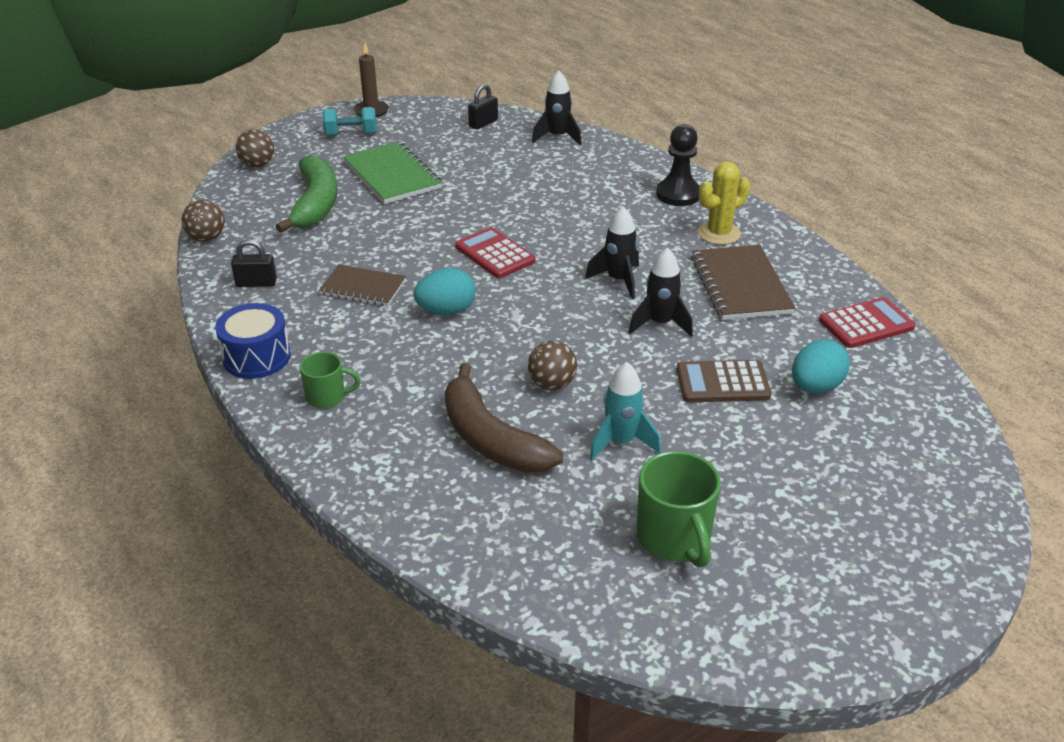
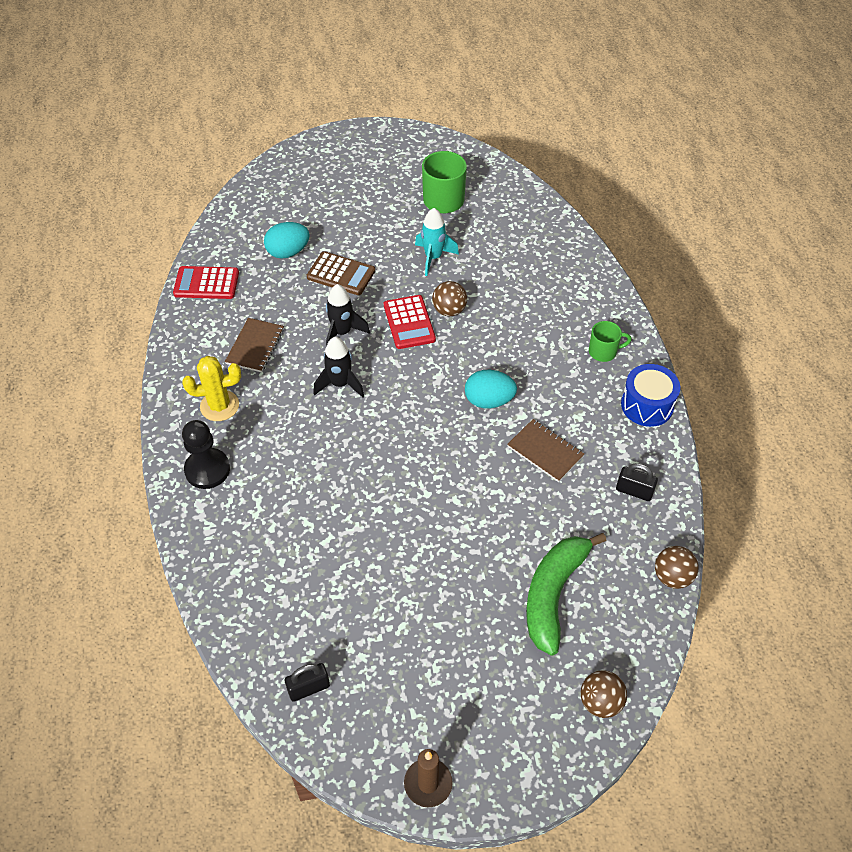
camera: 155 degrees left, 15 degrees up
green mug [300,352,361,408] -> green mug turned 150 degrees clockwise [589,321,631,362]
turquoise dumbbell [322,107,377,136] -> none
green notebook [343,142,442,204] -> none
brown banana [445,363,563,473] -> none
red calculator [455,227,535,278] -> red calculator moved to [384,295,436,349]
black rocket [532,70,582,145] -> none
brown notebook [691,245,795,320] -> brown notebook [225,318,284,372], size x0.65

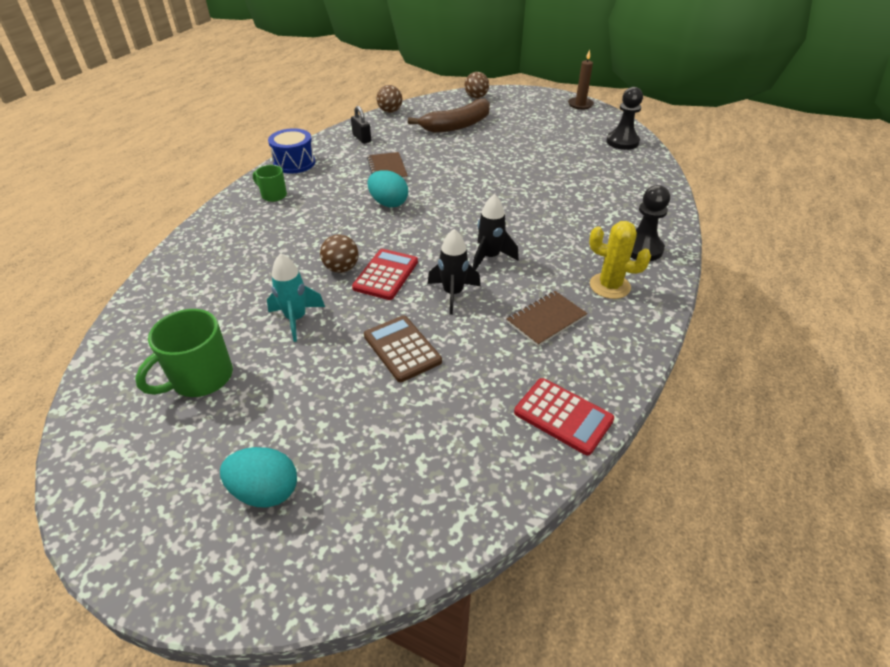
camera: 145 degrees left, 10 degrees down
turquoise egg [264,222,310,259] -> turquoise egg moved to [220,447,297,507]
black padlock [285,663,330,702] -> black pawn [606,87,643,150]
green banana [526,533,606,656] -> brown banana [408,98,490,133]

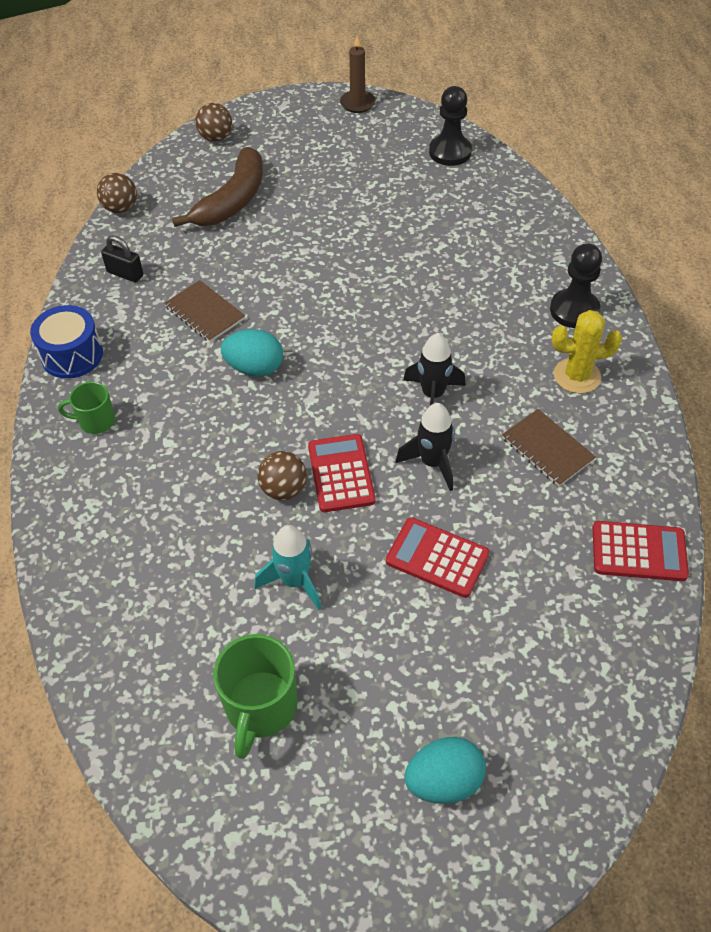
camera: 30 degrees left, 10 degrees up
brown calculator [364,315,442,382] -> red calculator [386,517,490,598]
brown notebook [507,291,588,346] -> brown notebook turned 60 degrees counterclockwise [502,409,596,487]

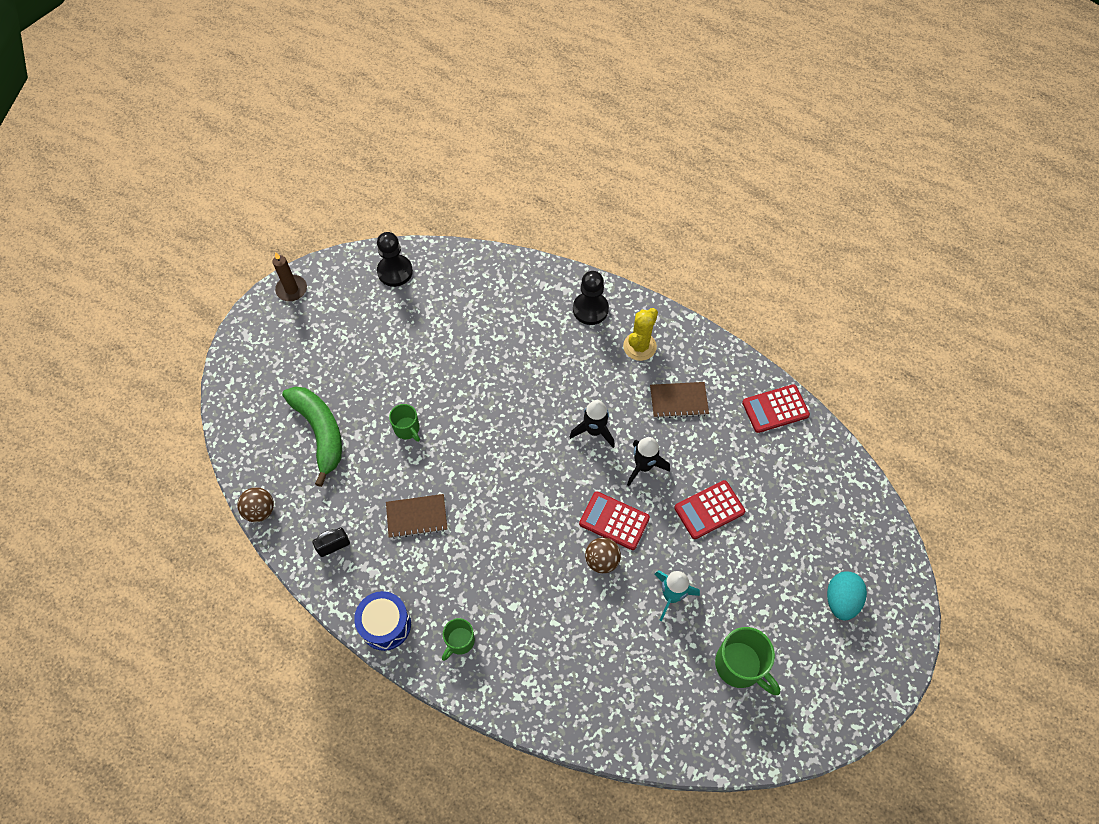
camera: 55 degrees left, 10 degrees up
brown banana [172,147,263,227] -> green banana [282,386,342,487]
brown ball [195,103,232,142] -> none
turquoise egg [221,329,283,377] -> none
red calculator [593,521,689,581] -> red calculator turned 150 degrees counterclockwise [742,384,810,433]
none -> green mug [389,404,420,442]

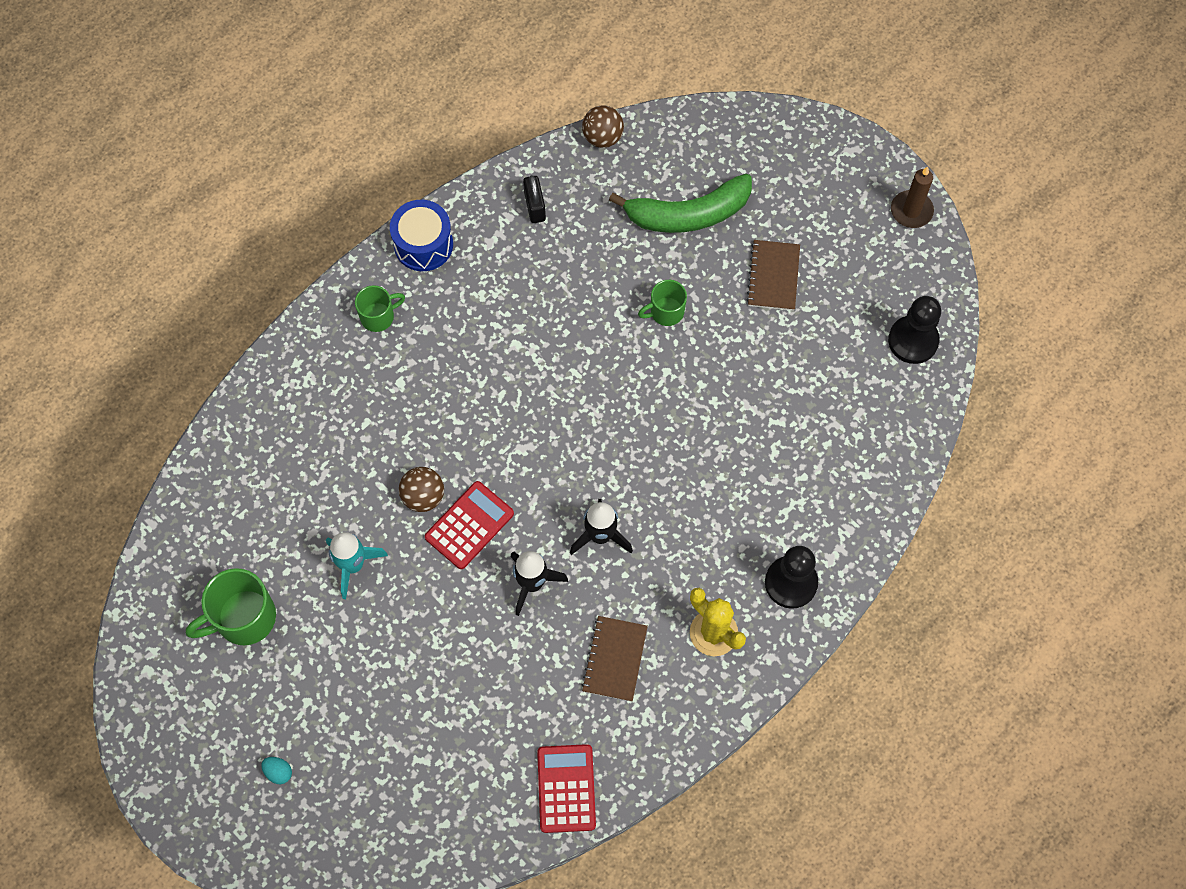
camera: 105 degrees right, 5 degrees up
brown notebook [386,494,447,539] -> brown notebook moved to [746,240,800,311]
green mug [442,618,475,661] -> green mug turned 105 degrees clockwise [355,285,405,332]
red calculator [674,480,745,539] -> none
turquoise egg [827,571,867,621] -> turquoise egg [261,757,292,784], size x0.49

